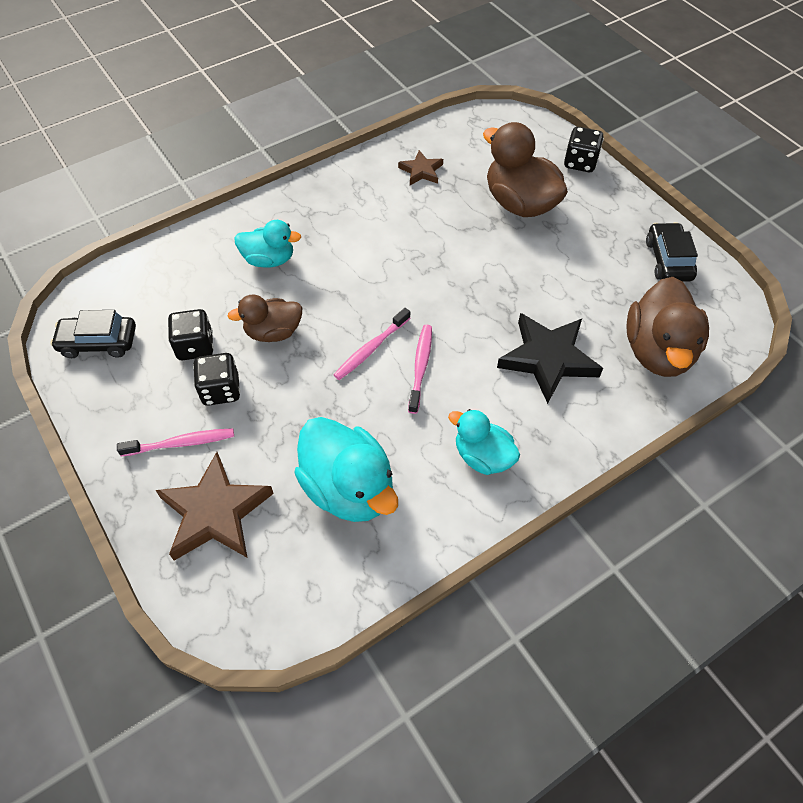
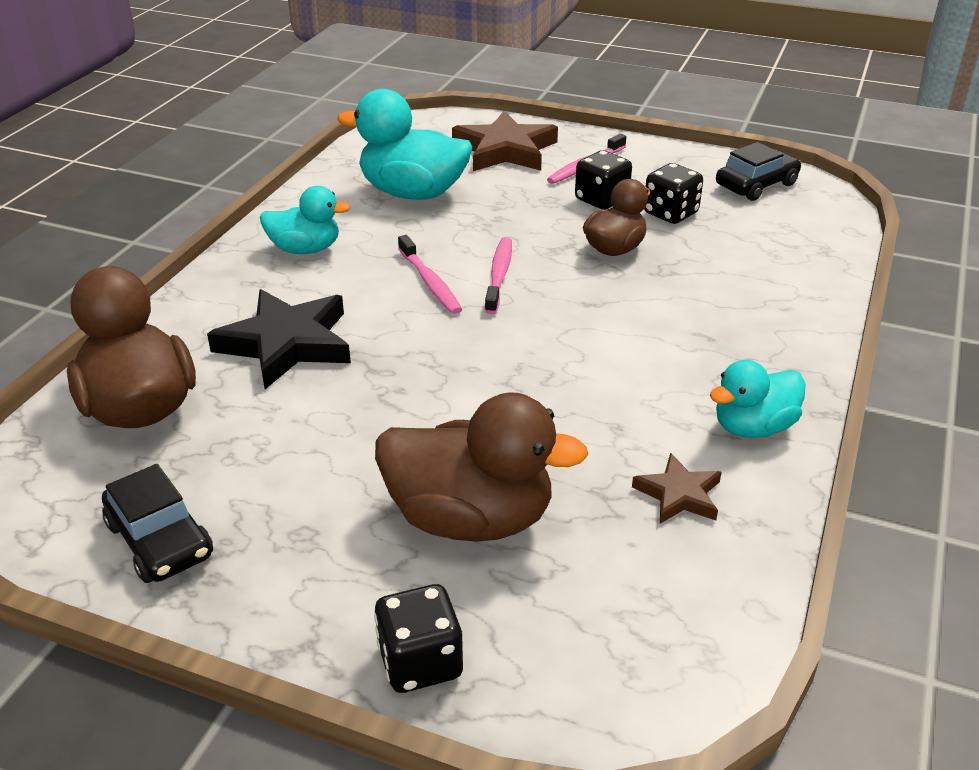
camera: 145 degrees right, 20 degrees down
turquoise duck [234,220,301,267] -> turquoise duck moved to [710,360,806,438]

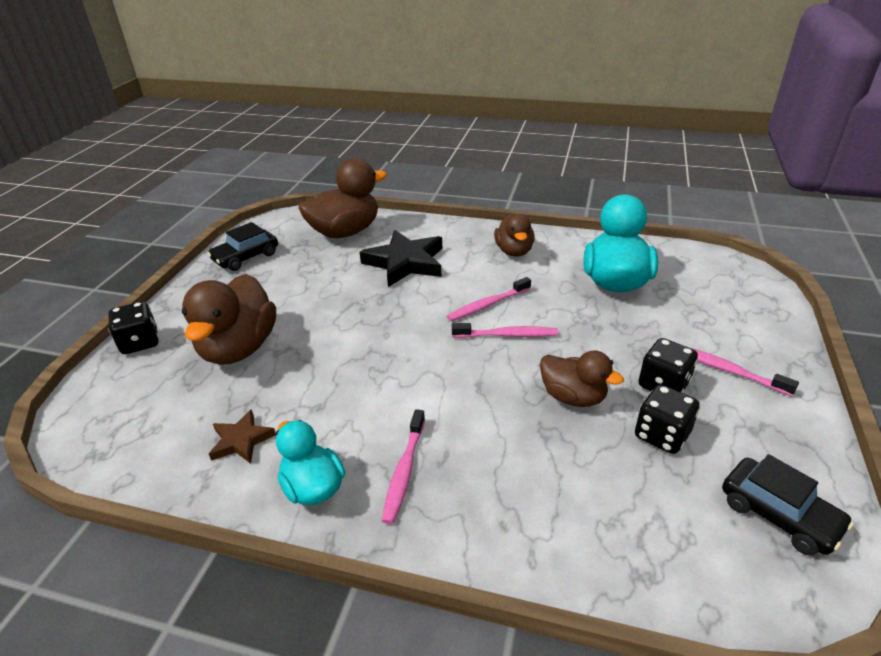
camera: 85 degrees right, 0 degrees up
turquoise duck [260,186,351,254] -> brown duck [494,214,535,256]
brown star [452,111,558,171] -> none
none -> pink toothbrush [382,409,425,524]

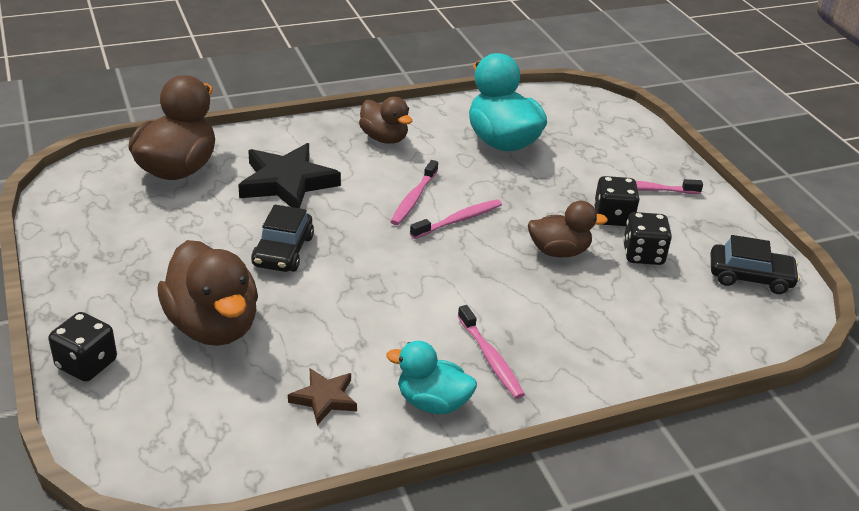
camera: 40 degrees left, 0 degrees up
black car [208,222,278,271] -> black car moved to [251,205,314,272]

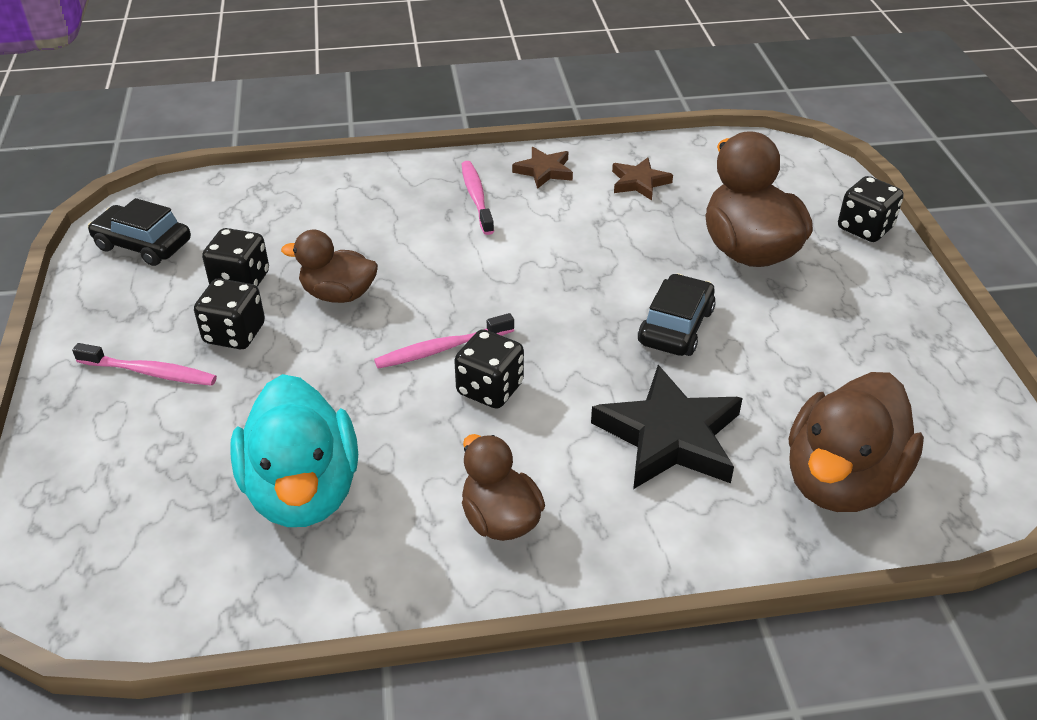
camera: 165 degrees left, 5 degrees up
turquoise duck [386,341,477,414] -> brown star [512,147,573,189]
pink toothbrush [390,160,438,225] -> black dice [454,329,524,409]

